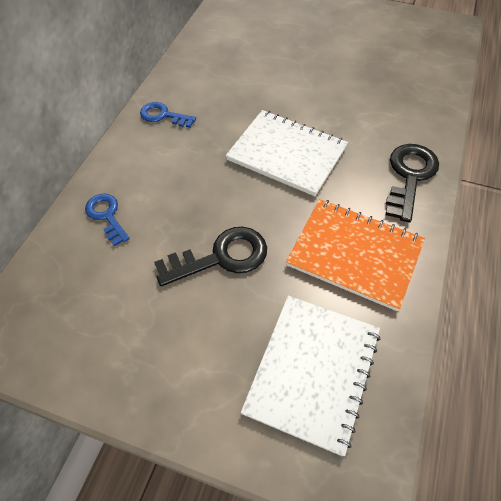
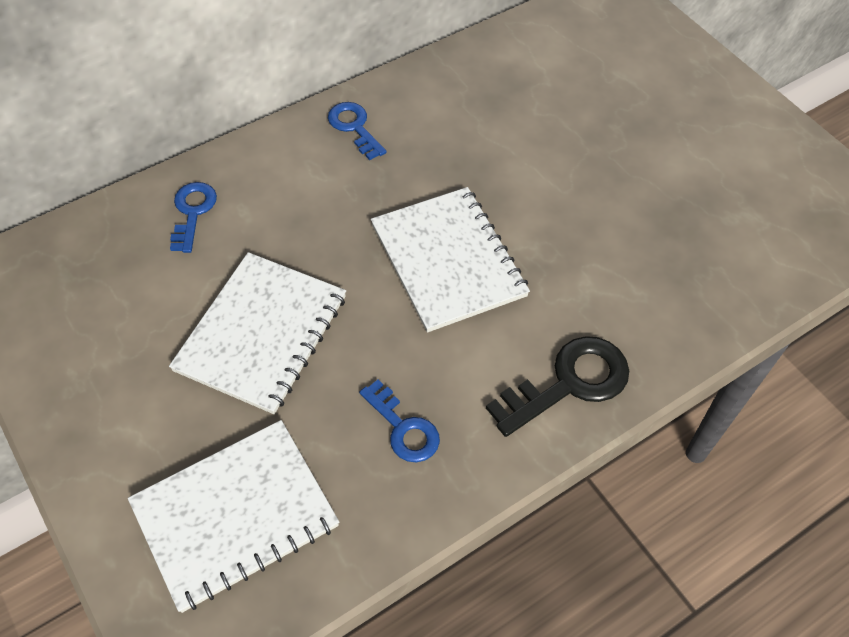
camera: 35 degrees right, 0 degrees up
black key [154,227,267,286] -> white notebook [169,252,346,414]
orange notebook [286,199,425,311] -> blue key [359,379,440,462]

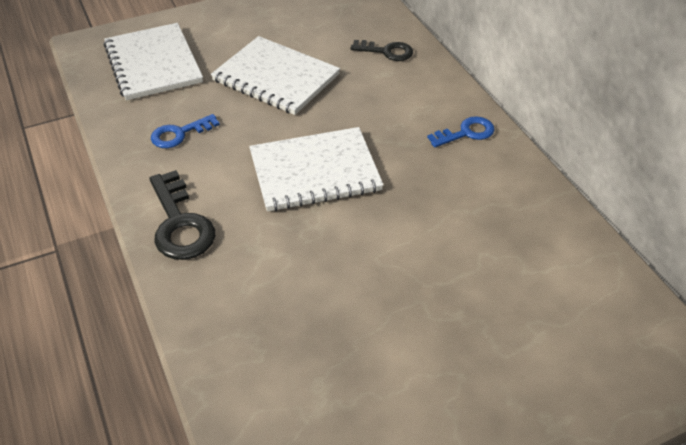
camera: 100 degrees right, 10 degrees down
blue key [170,182,217,253] -> black key [350,40,413,61]

